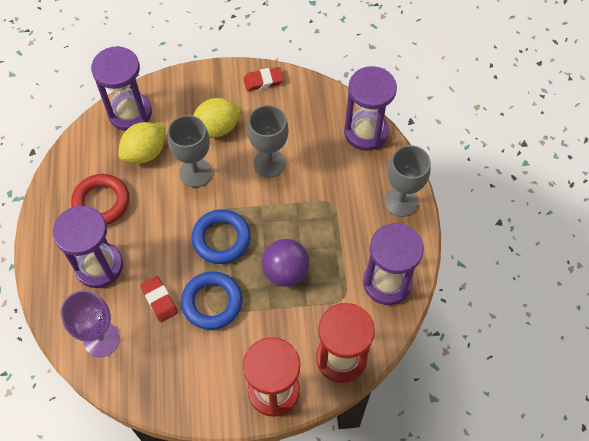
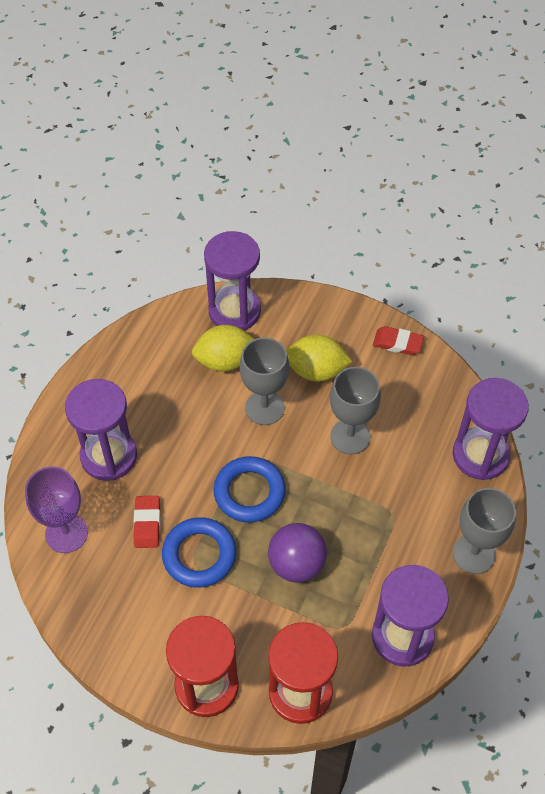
camera: 30 degrees right, 5 degrees down
red ring [71,174,129,225] -> none

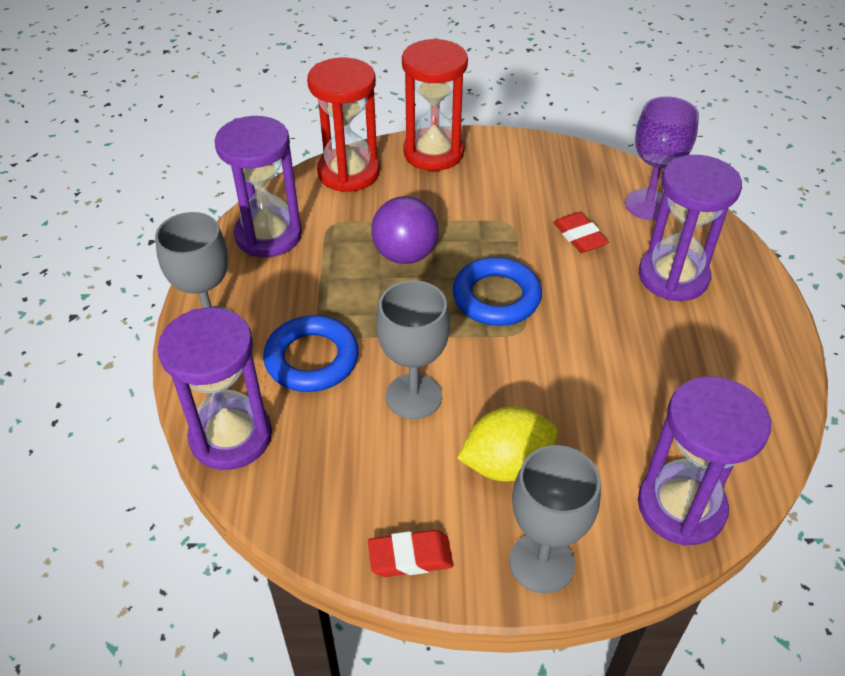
camera: 155 degrees right, 10 degrees down
blue ring [162,517,236,588] -> blue ring moved to [263,315,359,392]
yellow lemon [192,325,254,372] -> none
grey goblet [240,337,289,425] -> grey goblet moved to [509,445,601,593]

